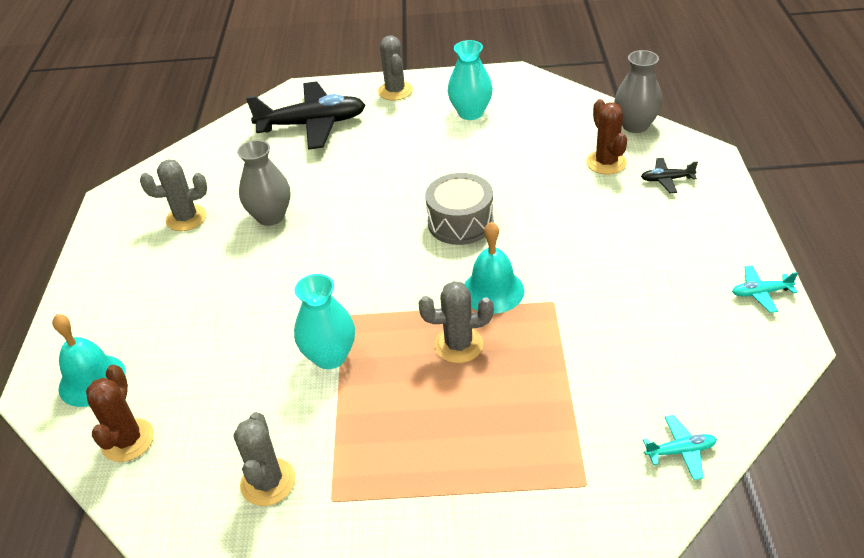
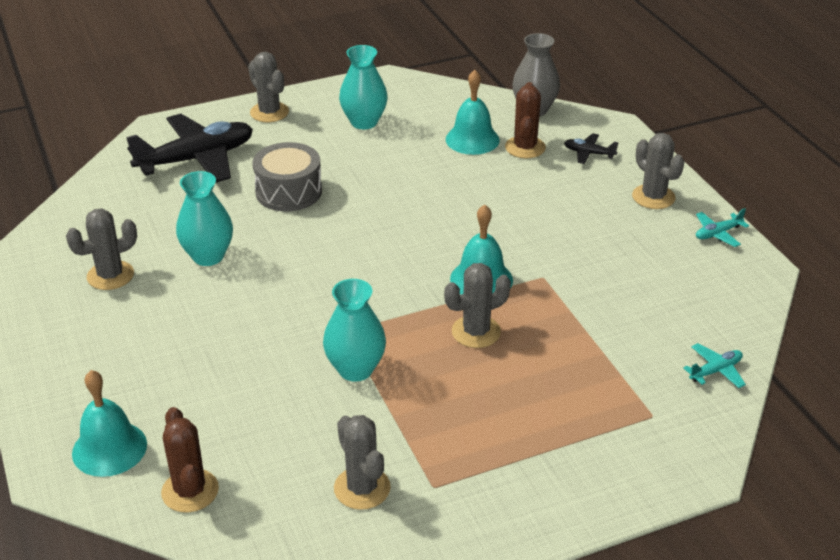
camera: 25 degrees left, 5 degrees down
grey vase [237,140,290,226] -> turquoise vase [176,171,233,266]
grey drum [425,173,494,245] -> grey drum moved to [253,142,322,212]
brown cactus [586,99,627,174] -> brown cactus turned 45 degrees clockwise [505,82,546,158]
black plane [641,158,698,193] -> black plane turned 45 degrees clockwise [564,133,619,164]
none -> turquoise bell [446,70,500,155]
none -> grey cactus [632,133,685,209]

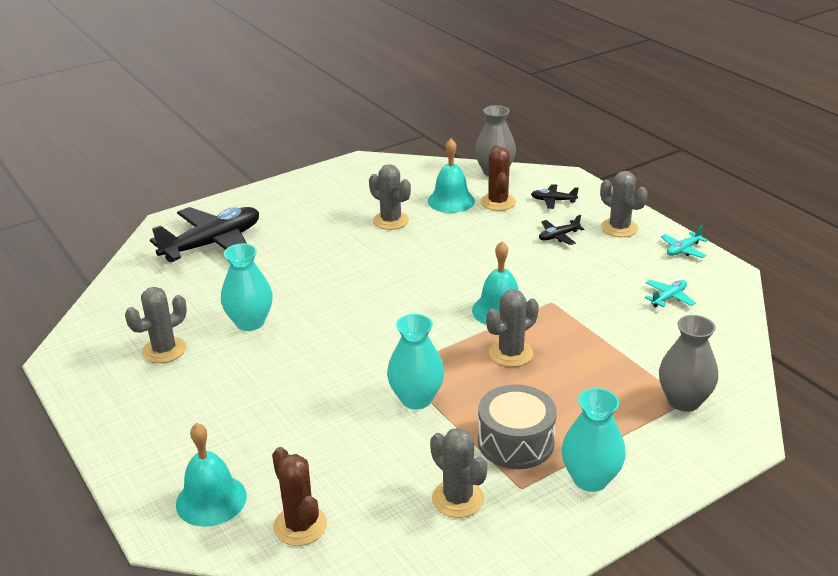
camera: 10 degrees left, 5 degrees down
grey cactus [248,52,289,122] -> grey cactus moved to [369,164,411,230]
grey drum [253,142,322,212] -> grey drum moved to [478,384,557,469]
turquoise vase [339,45,388,129] -> turquoise vase moved to [561,388,626,492]
turquoise plane [683,343,746,388] -> turquoise plane moved to [645,280,696,307]
none -> black plane [539,215,584,245]
none -> grey vase [659,315,718,412]

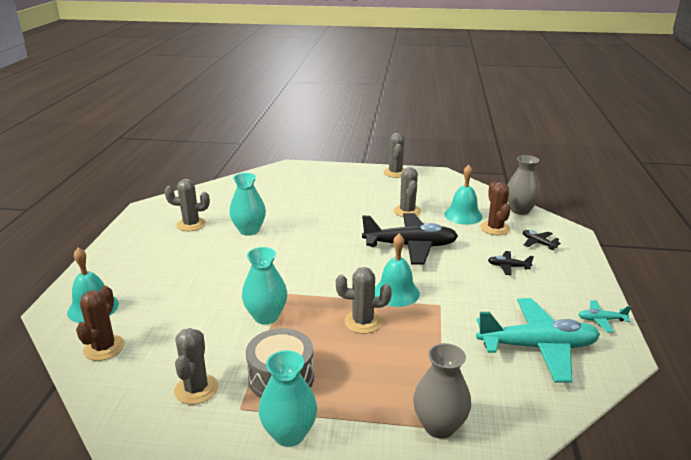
camera: 40 degrees right, 5 degrees down
black plane [150,207,259,262] -> black plane moved to [362,213,458,265]
brown cactus [481,145,516,211] -> brown cactus turned 45 degrees counterclockwise [481,182,511,235]
grey cactus [600,171,648,237] -> grey cactus moved to [384,133,404,178]
turquoise plane [645,280,696,307] -> turquoise plane [476,298,600,383], size x2.34

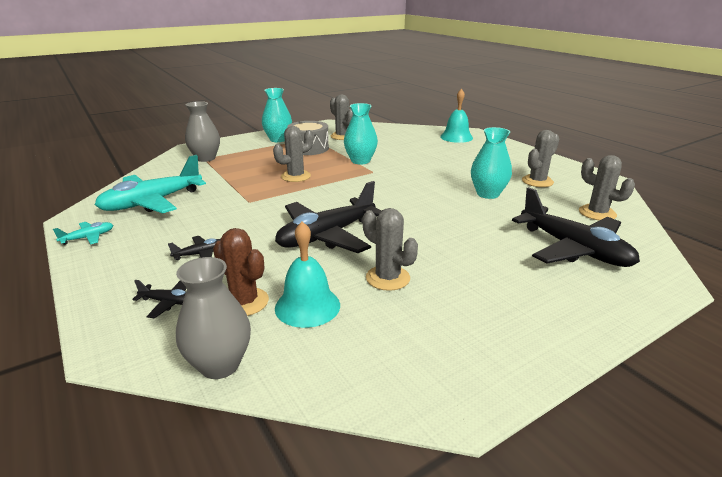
camera: 140 degrees right, 0 degrees up
brown cactus [76,286,125,361] -> none
turquoise bell [375,233,420,307] -> none
grey cactus [384,133,404,178] -> grey cactus moved to [579,155,635,220]
none -> black plane [512,187,640,267]

